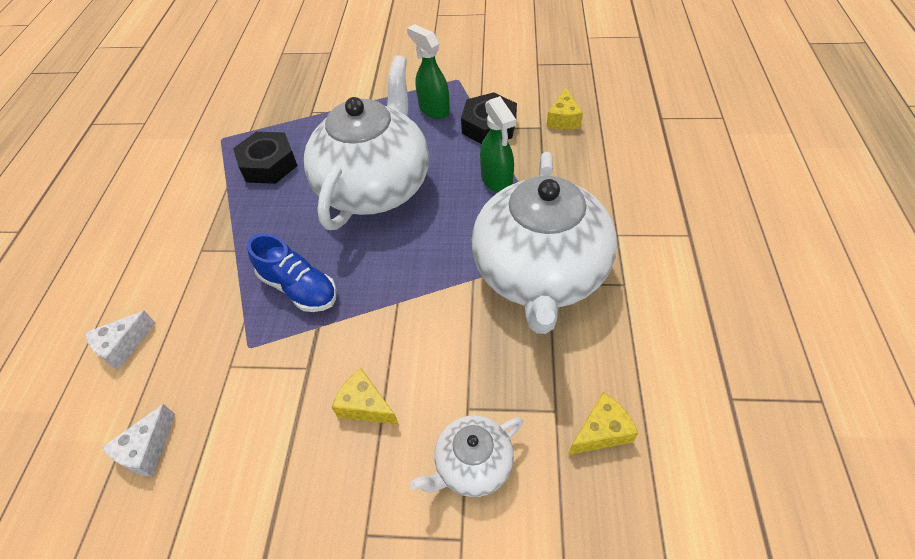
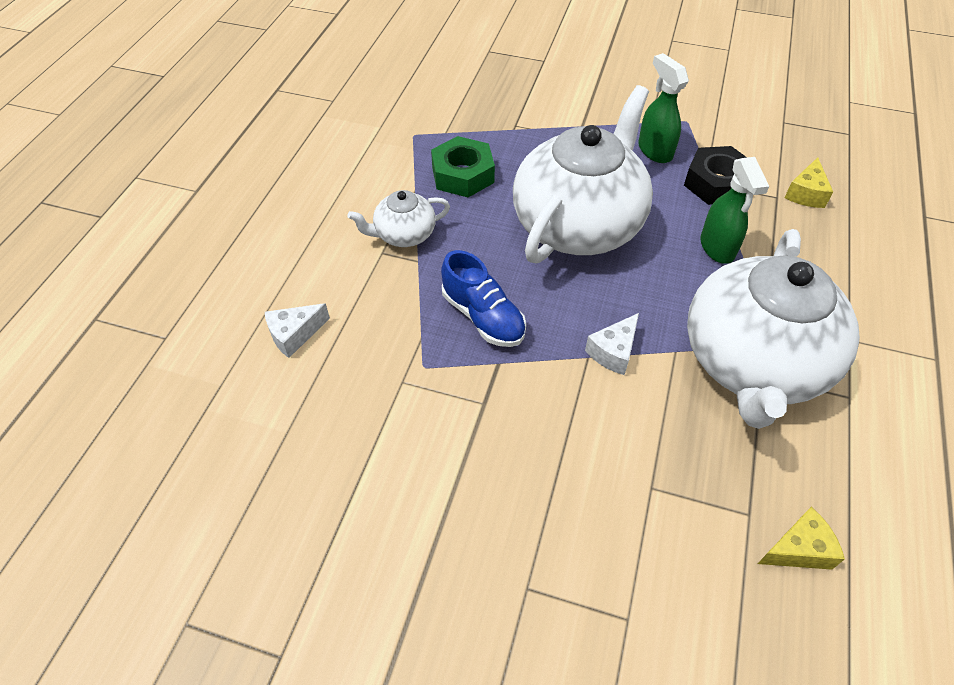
camera: 10 degrees right, 0 degrees up
white cheese [102,404,175,477] -> white cheese moved to [585,313,639,375]
black nut [233,132,298,184] -> green nut [431,136,495,197]
yellow cheese [332,368,399,425] -> none
white teapot [410,415,523,497] -> white teapot moved to [347,190,450,247]

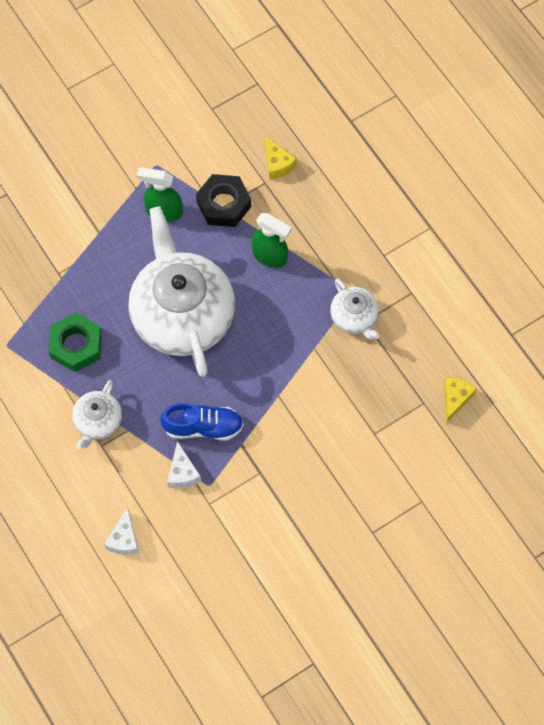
camera: 50 degrees left, 15 degrees up
white cheese [585,313,639,375] -> white cheese moved to [167,441,201,488]
white teapot [687,229,860,429] -> white teapot [330,278,379,340], size x0.46

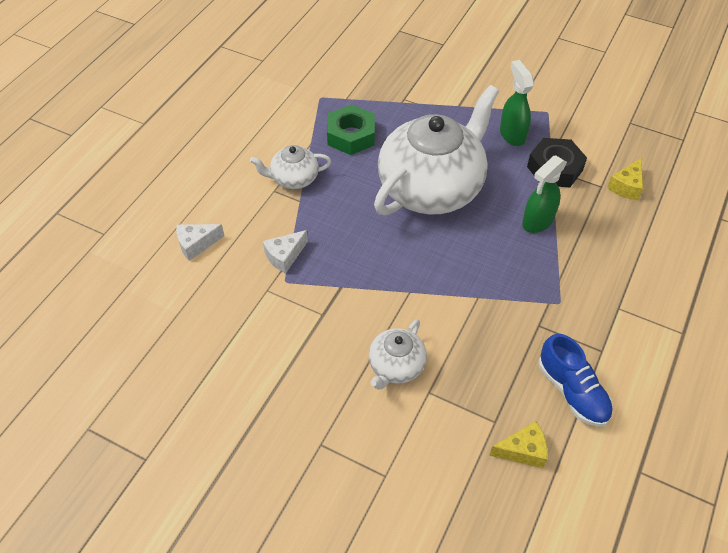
camera: 60 degrees right, 15 degrees down
blue shoe [160,403,244,440] -> blue shoe moved to [539,334,613,427]
green spray bottle [251,213,292,268] -> green spray bottle turned 45 degrees clockwise [522,155,567,233]
white teapot [330,278,379,340] -> white teapot moved to [369,319,427,390]

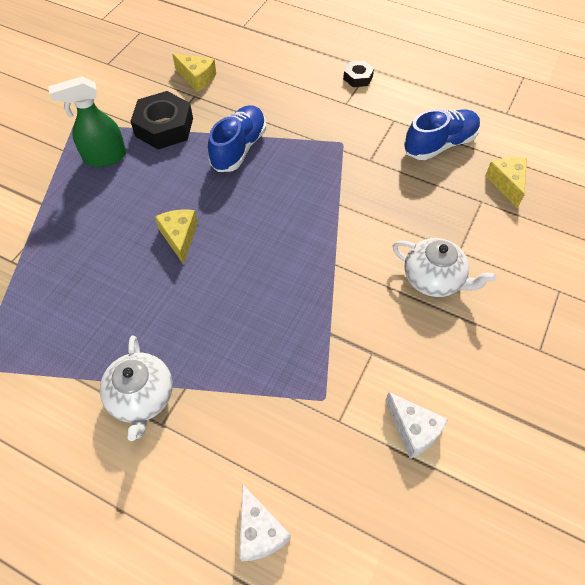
camera: 90 degrees left, 5 degrees up
white cheese [263,230,308,274] -> white cheese moved to [385,392,448,459]
green nut [327,104,375,155] -> none
white teapot [374,85,499,215] -> yellow cheese [155,209,198,265]
green spray bottle [522,155,567,233] -> blue shoe [208,105,266,172]
none -> black nut [343,61,374,87]

